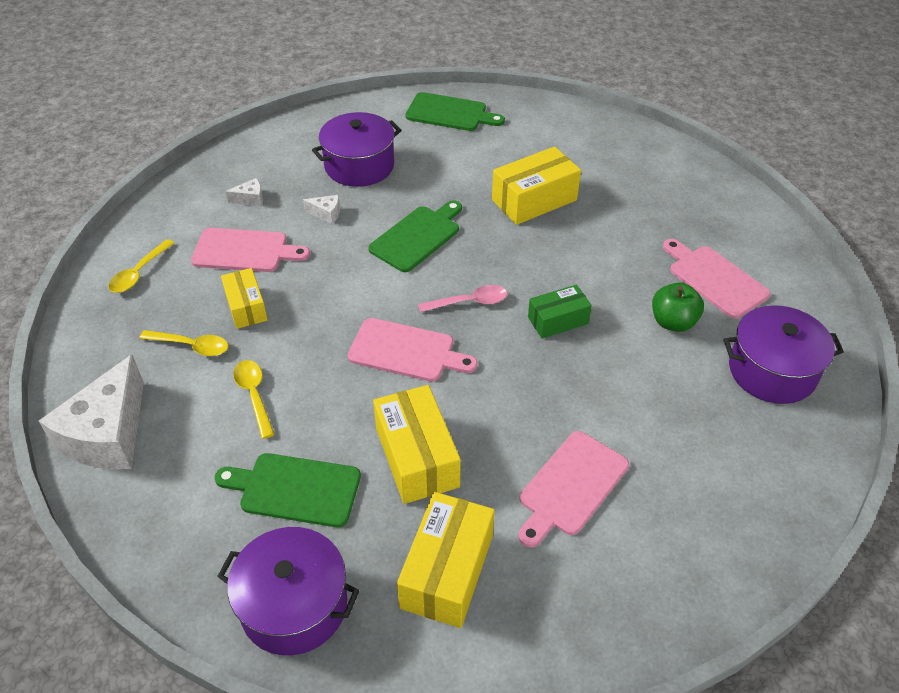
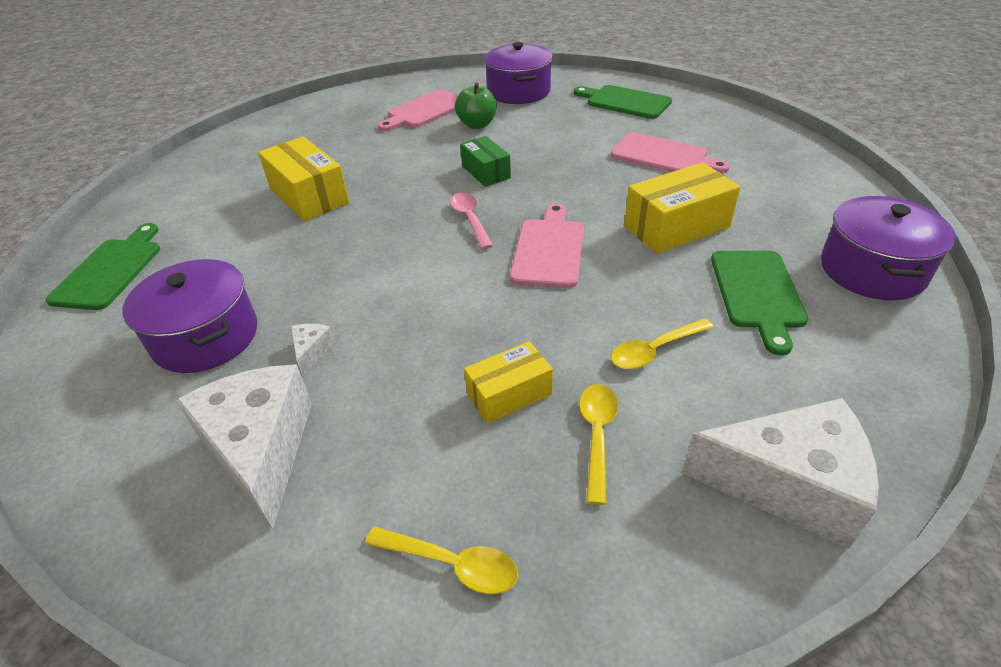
camera: 95 degrees left, 5 degrees down
pink cutting board [191,228,310,272] -> none
white cheese [225,178,263,206] -> white cheese [176,364,312,529], size x2.46
green cutting board [368,200,462,272] -> green cutting board moved to [574,85,672,119]
yellow box [397,492,494,628] -> none

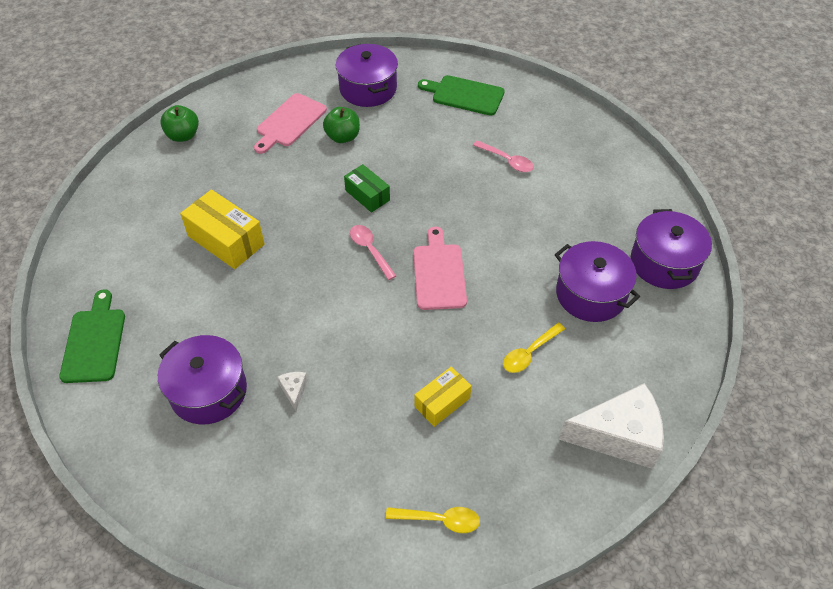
camera: 15 degrees left, 10 degrees up
white cheese [176,364,312,529] -> none
yellow spoon [579,384,618,505] -> none
pink cutting board [611,132,730,173] -> pink spoon [473,140,534,172]
yellow box [624,162,740,254] -> none
green cutting board [711,251,808,355] -> purple pot [555,241,640,322]
none -> green apple [160,105,199,142]

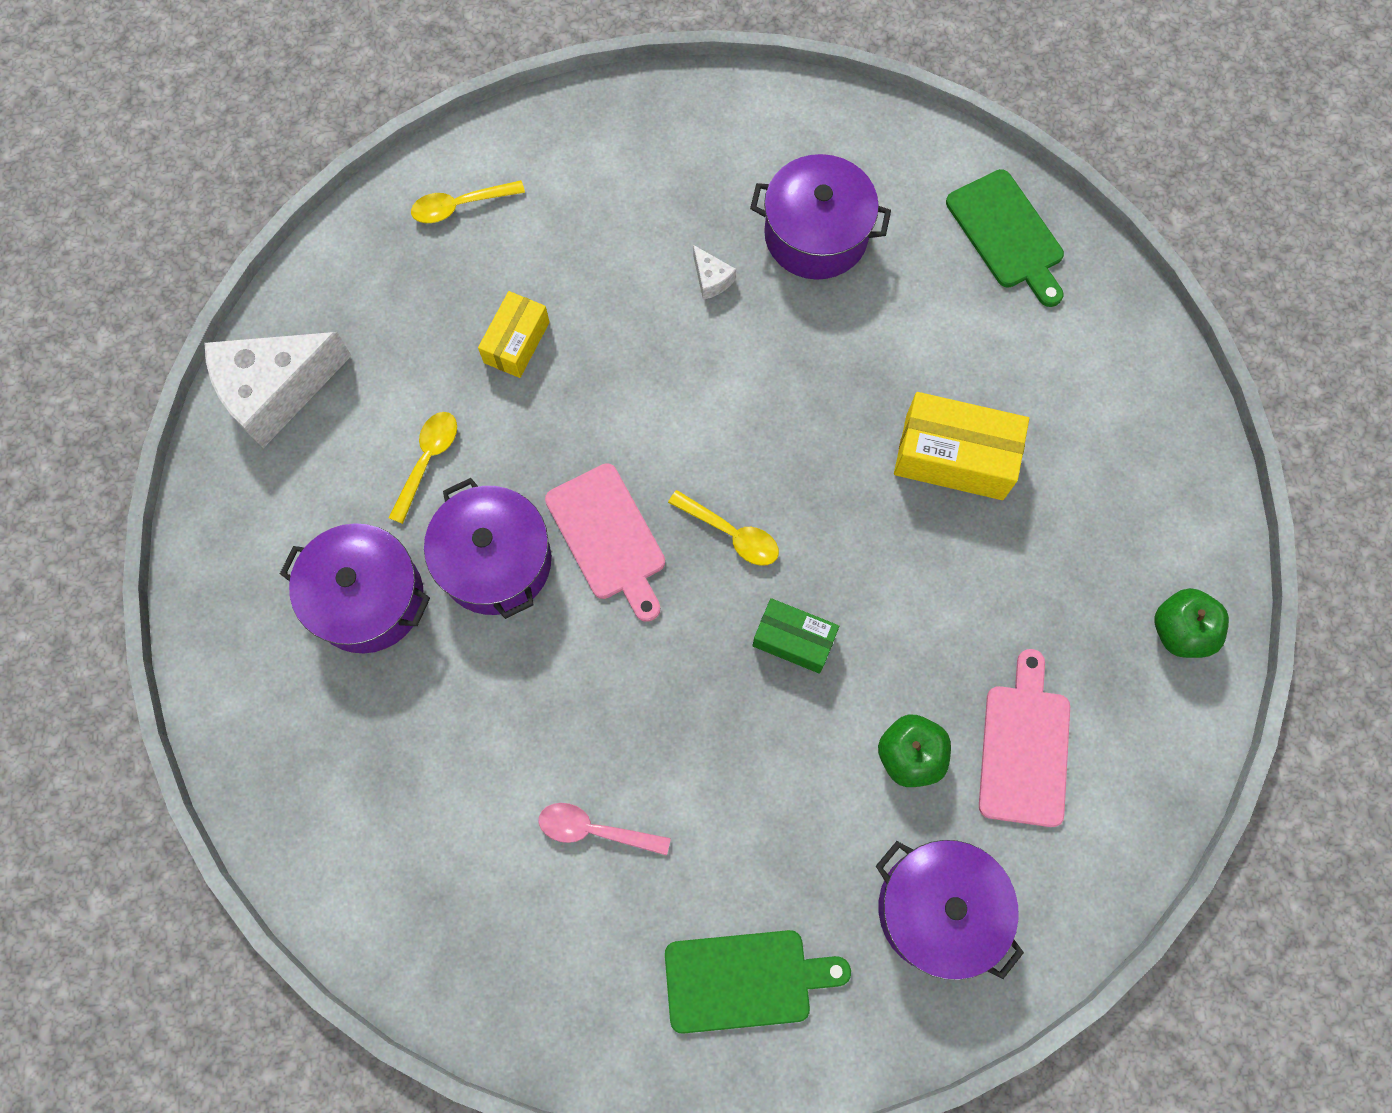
camera: 155 degrees right, 20 degrees up
pink spoon [350,225,396,280] -> yellow spoon [668,490,779,566]
purple pot [631,209,712,289] -> purple pot moved to [424,478,551,619]

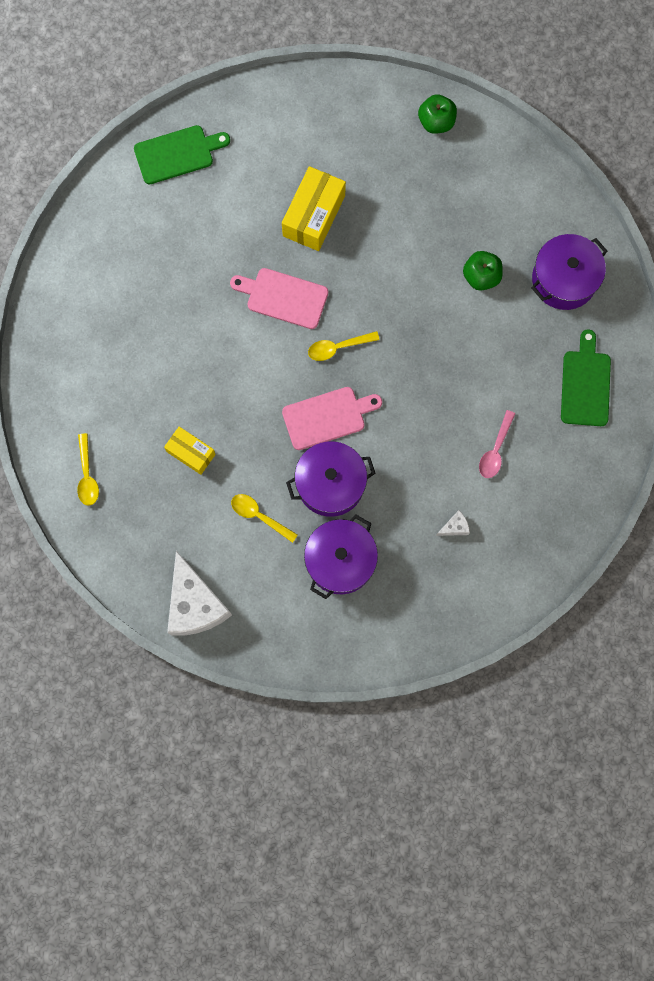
camera: 80 degrees left, 5 degrees up
yellow spoon [668,490,779,566] -> yellow spoon turned 150 degrees counterclockwise [308,331,380,361]
white cheese [693,245,736,300] -> white cheese moved to [436,510,470,536]
purple pot [750,154,891,280] -> none
green box [753,598,839,674] -> none
pink cutting board [979,649,1070,827] -> pink cutting board moved to [230,268,328,329]

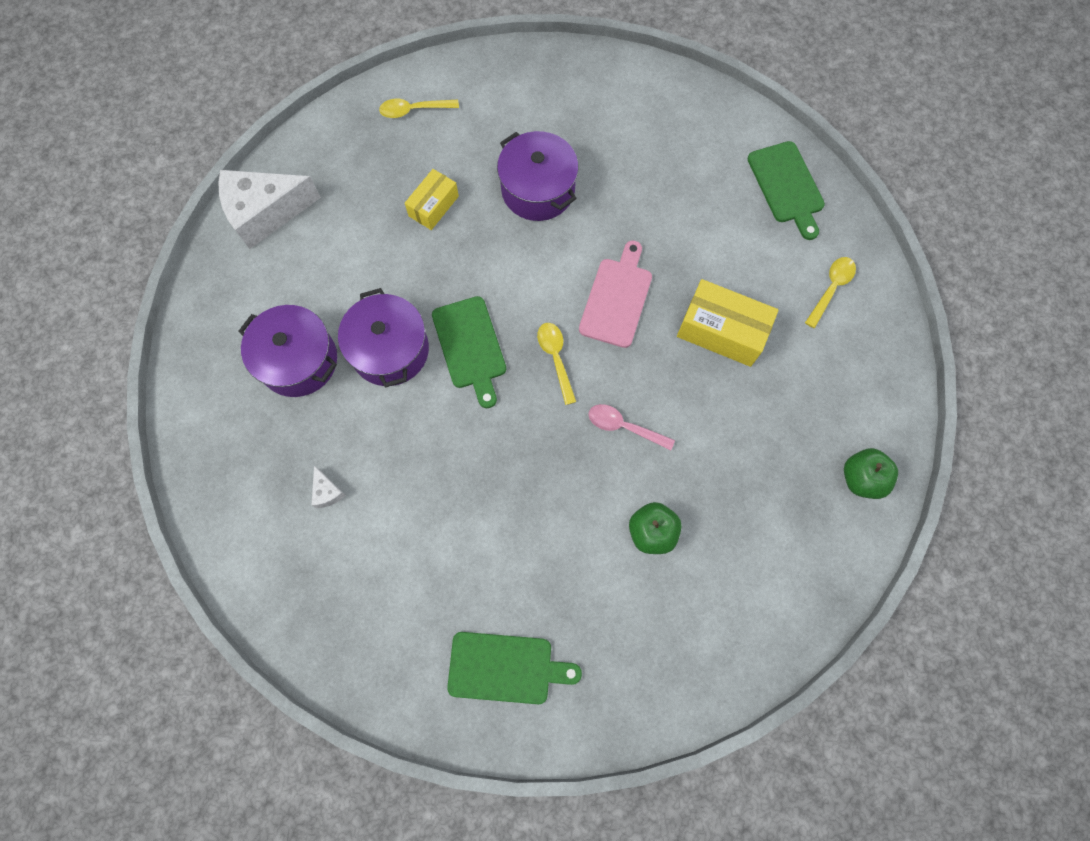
camera: 90 degrees right, 5 degrees down
yellow spoon [231,494,298,543] -> yellow spoon moved to [805,257,856,328]
pink cutting board [282,387,382,450] -> green cutting board [432,296,506,408]
pink spoon [479,410,515,478] -> pink spoon moved to [588,404,675,450]
purple pot [531,234,607,310] -> purple pot moved to [497,131,578,221]

